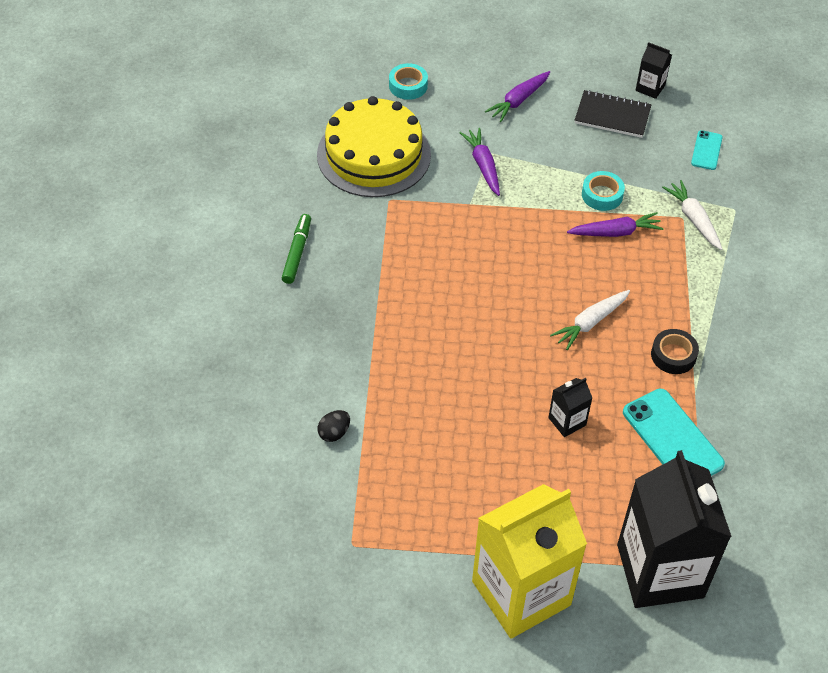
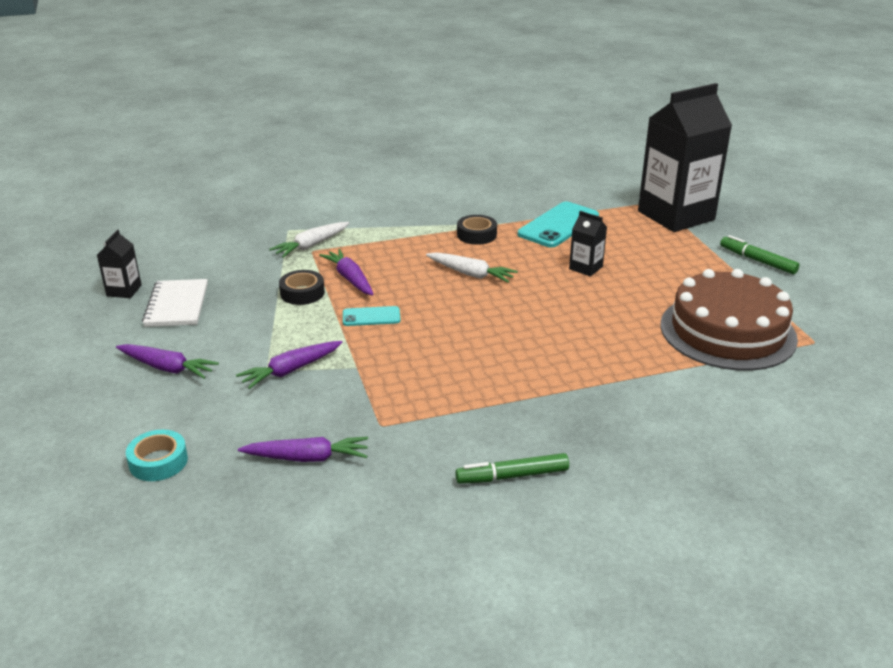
camera: 110 degrees left, 20 degrees down
yellow cake [317,96,431,197] -> purple carrot [238,437,368,462]
black egg [318,410,350,442] -> none
yellow carton [472,484,587,639] -> green marker [720,235,799,274]
black notebook [575,90,652,138] -> white notebook [142,279,208,327]
turquoise tape [582,171,625,211] -> black tape [279,270,325,305]
turquoise phone [691,130,723,170] -> turquoise phone moved to [343,306,401,326]
none -> brown cake [660,269,798,371]

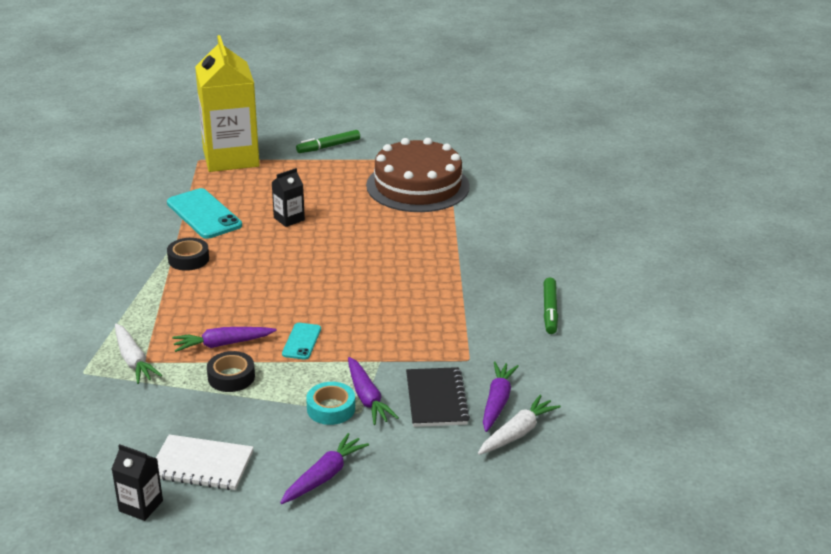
camera: 75 degrees left, 0 degrees up
turquoise tape [126,429,188,481] -> turquoise tape moved to [306,382,355,425]
white carrot [426,252,518,283] -> white carrot moved to [478,395,561,455]
black carton [638,83,732,232] -> yellow carton [195,35,259,172]
none -> black notebook [406,367,470,427]

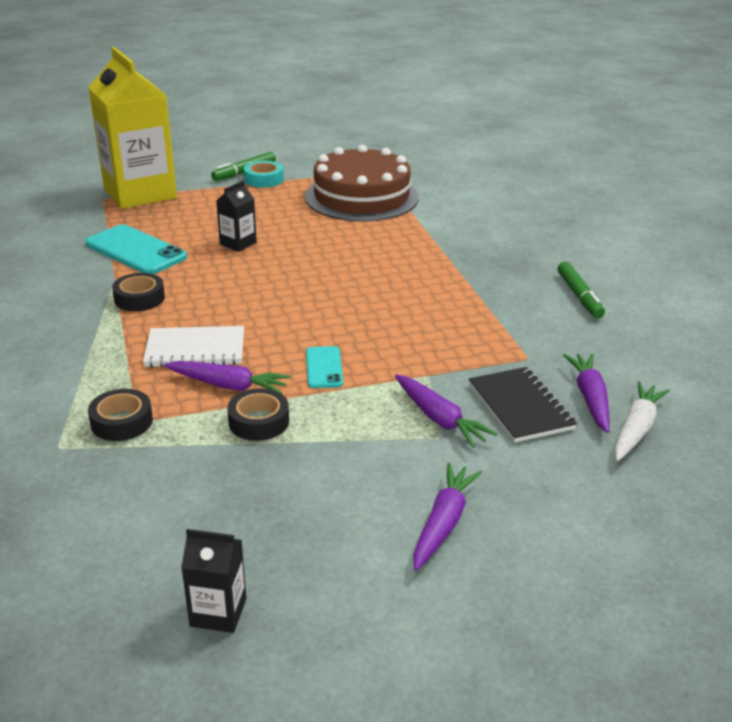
camera: 15 degrees left, 0 degrees up
white carrot [115,324,162,384] -> black tape [88,389,153,441]
white notebook [156,434,254,490] -> white notebook moved to [143,326,244,367]
purple carrot [172,327,277,352] -> purple carrot turned 135 degrees counterclockwise [164,361,291,394]
turquoise tape [306,382,355,425] -> turquoise tape moved to [244,161,284,188]

